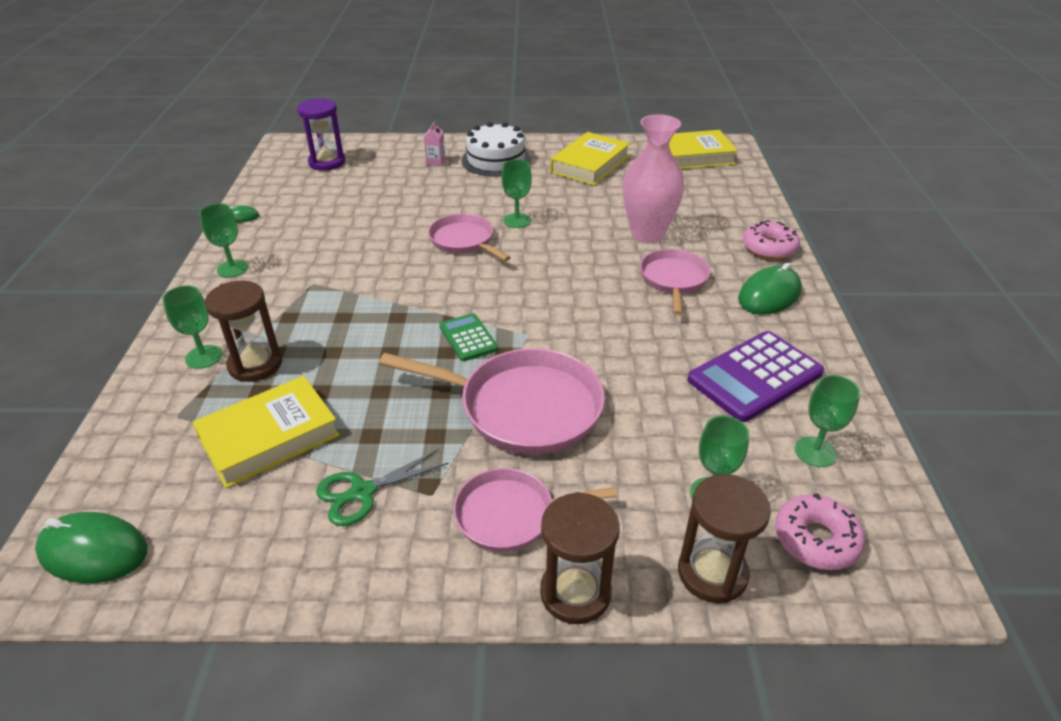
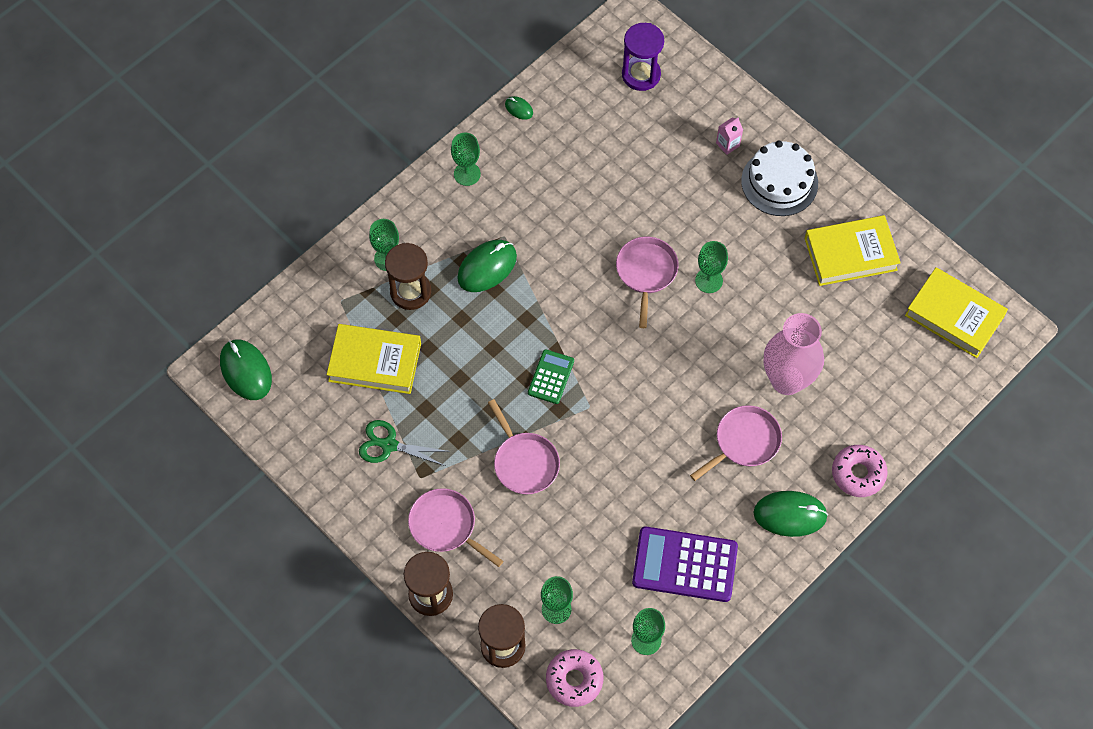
camera: 45 degrees right, 25 degrees up
pink pan [379,348,605,454] -> pink pan [488,399,560,495], size x0.61
none -> green mouse [457,240,517,292]

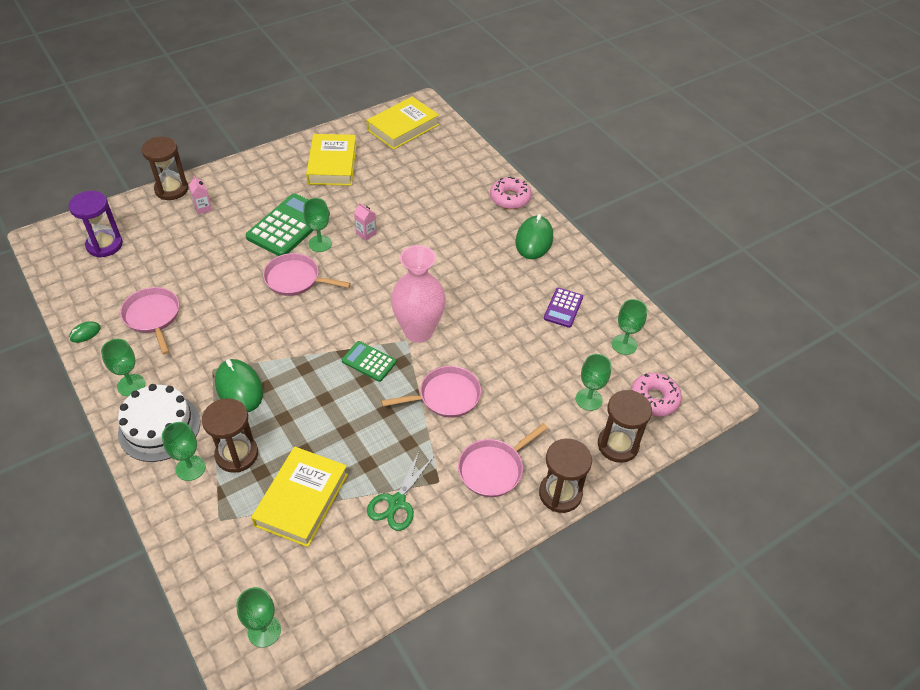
camera: 80 degrees left, 15 degrees down
green mouse [220,339,272,400] -> green goblet [236,587,281,648]
purple calculator [632,527,738,602] -> purple calculator [544,288,583,328], size x0.55
pink pan [690,405,782,481] -> pink pan moved to [120,287,179,355]
white cake [741,141,818,216] -> white cake moved to [118,384,200,462]
pink vase [764,313,824,395] -> pink vase moved to [391,245,446,343]
none -> brown hourglass [142,137,188,200]
none -> green calculator [246,193,330,256]
none -> pink carton [354,202,377,241]

